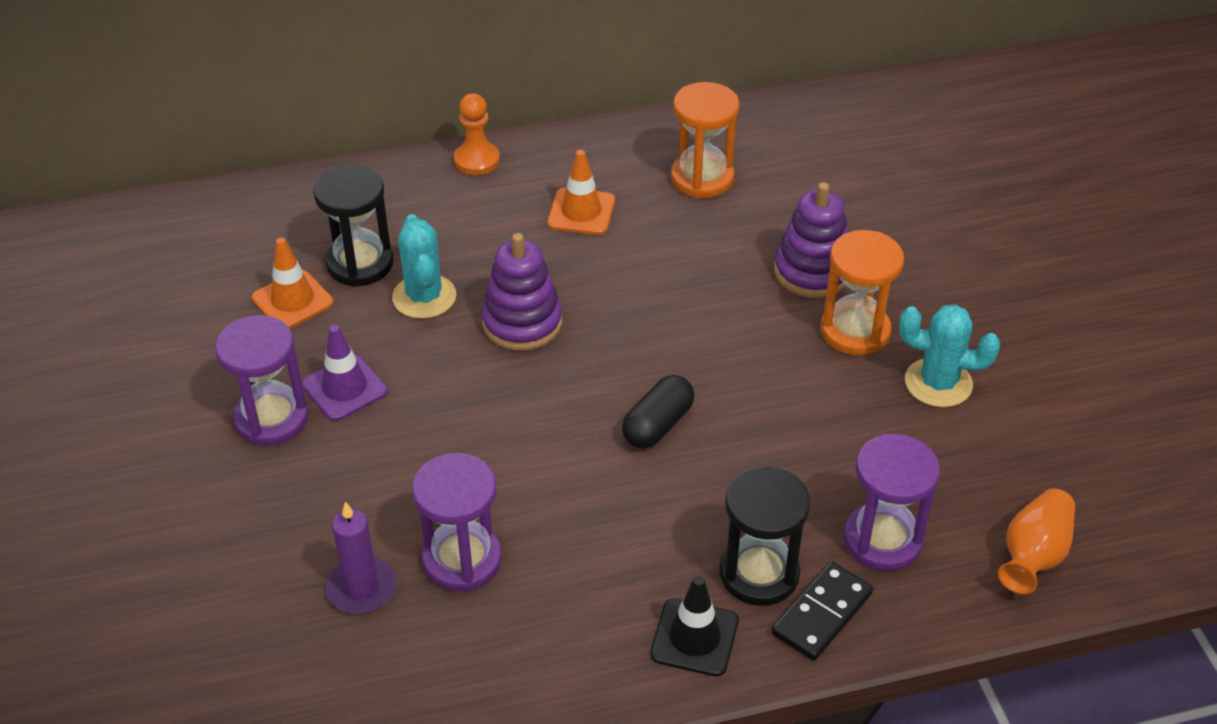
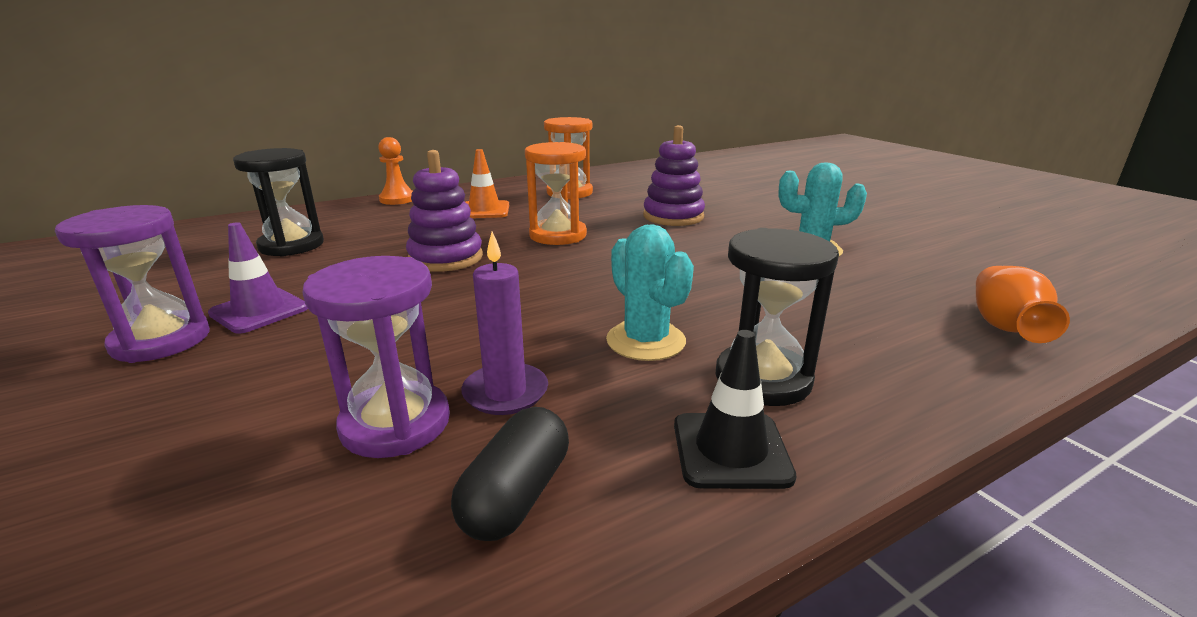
camera: 15 degrees left, 20 degrees down
orange traffic cone [252,238,334,328] -> none
purple candle [326,501,397,614] -> purple candle moved to [461,231,548,415]
turquoise cactus [392,214,456,319] -> turquoise cactus moved to [606,224,694,361]
black capsule [622,375,694,449] -> black capsule moved to [451,407,569,541]
black domino [771,561,873,661] -> none
orange hourglass [821,230,904,355] -> orange hourglass moved to [525,142,587,245]
purple hourglass [844,434,940,571] -> none

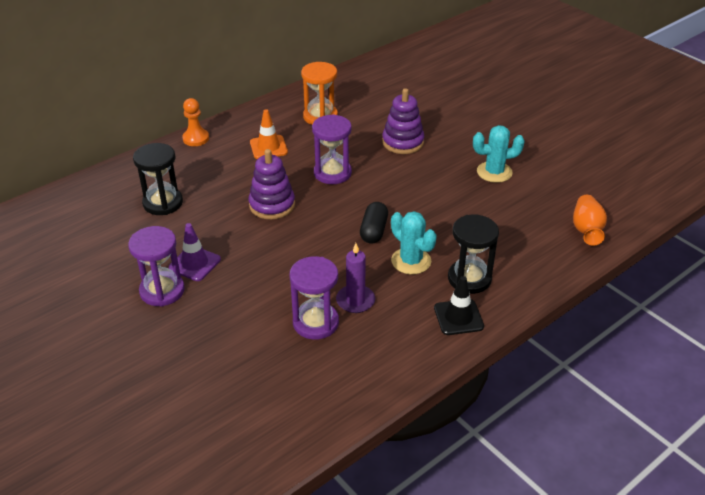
camera: 10 degrees left, 15 degrees up
black capsule [451,407,569,541] -> black capsule moved to [360,202,388,243]
orange hourglass [525,142,587,245] -> purple hourglass [312,114,352,184]

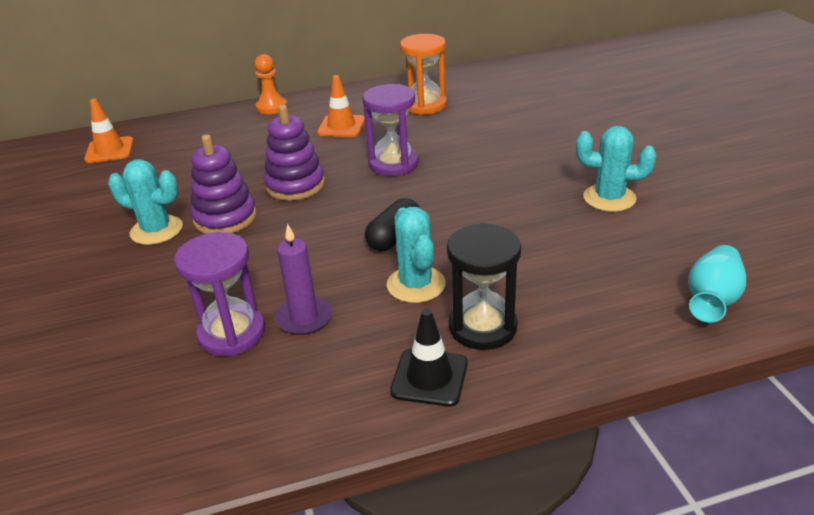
camera: 25 degrees right, 5 degrees down
purple hourglass [128,226,185,307] -> none
black hourglass [133,143,183,215] -> none
purple traffic cone [169,223,221,281] -> turquoise cactus [108,159,183,245]
purple stacking toy [382,88,424,154] -> purple stacking toy moved to [190,134,257,234]
orange vase [573,195,607,246] -> turquoise vase [689,245,746,323]
none -> orange traffic cone [84,99,134,163]

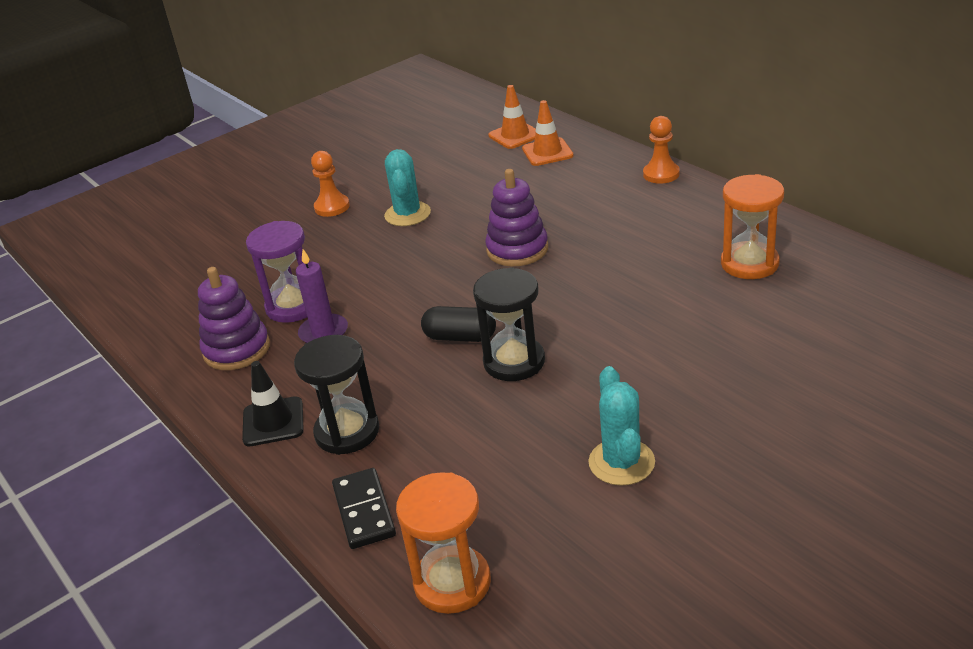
camera: 70 degrees right, 0 degrees up
purple stacking toy [190,134,257,234] -> purple stacking toy moved to [198,267,270,370]
orange traffic cone [317,75,365,137] -> orange traffic cone moved to [522,100,574,166]
purple hourglass [362,84,418,176] -> none
turquoise cactus [387,207,446,303] -> none
turquoise vase [689,245,746,323] -> orange hourglass [396,472,491,614]
none -> orange pawn [311,151,350,217]
none -> black domino [332,468,396,549]
none -> black hourglass [473,267,545,381]

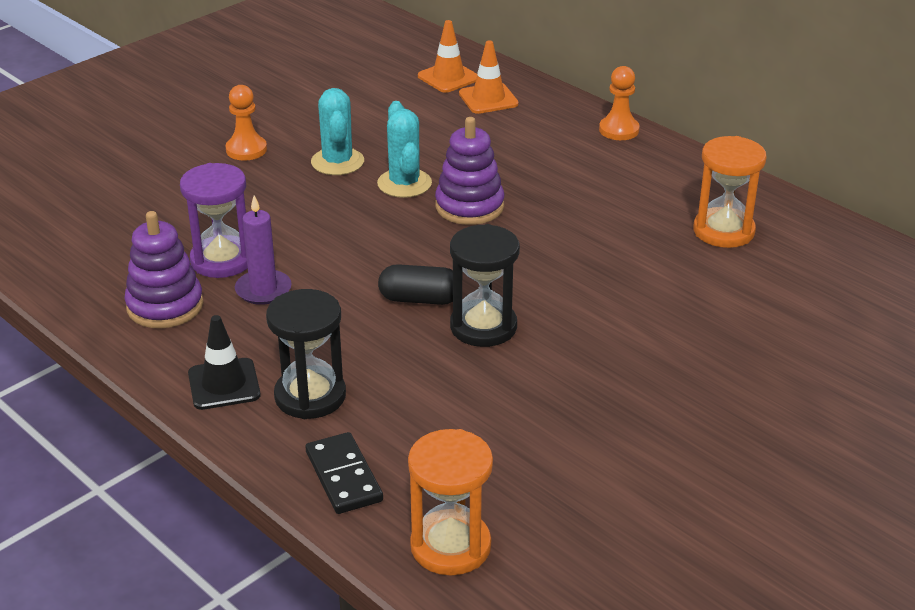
camera: 10 degrees left, 0 degrees up
turquoise cactus [588,366,655,486] -> turquoise cactus moved to [377,101,432,198]

